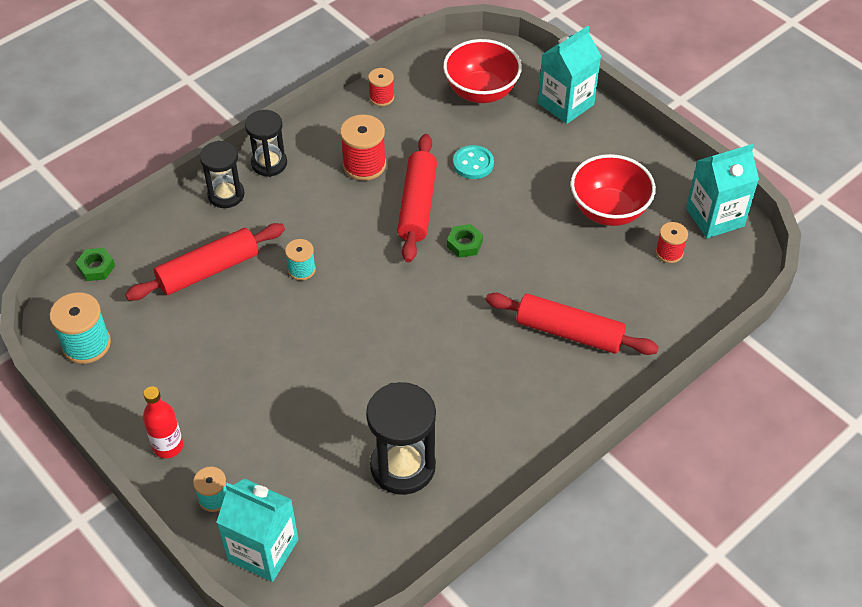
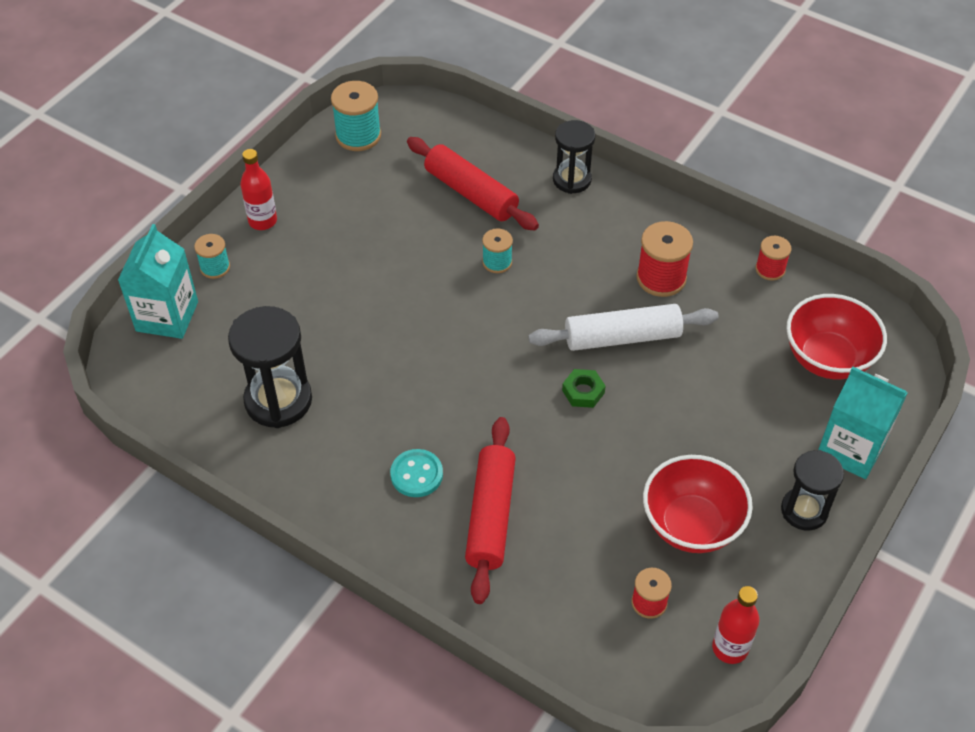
camera: 75 degrees right, 0 degrees up
green nut [76,248,115,281] -> none
black hourglass [245,110,287,177] -> black hourglass moved to [781,450,844,531]
red rolling pin [397,134,437,263] -> white rolling pin [528,304,719,351]
turquoise button [453,145,494,179] -> turquoise button moved to [390,449,443,497]
turquoise carton [686,144,759,238] -> red bottle [712,586,760,664]

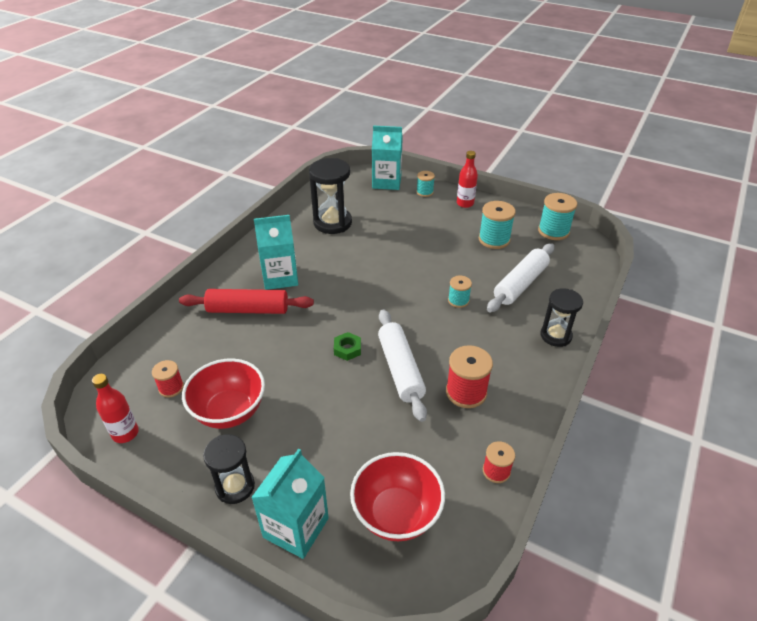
camera: 85 degrees right, 10 degrees down
turquoise button [390,449,443,497] -> turquoise carton [254,215,298,290]
red rolling pin [407,137,539,230] -> white rolling pin [487,243,554,312]
none -> turquoise spool [479,201,516,249]

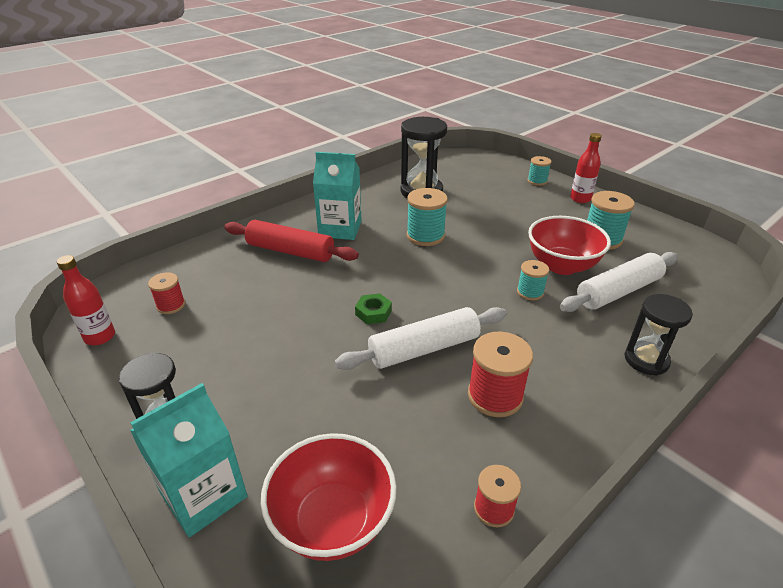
camera: 20 degrees right, 5 degrees down
red bowl [182,358,265,429] -> red bowl moved to [528,216,611,275]
turquoise carton [372,126,403,190] -> none
white rolling pin [378,309,427,422] -> white rolling pin turned 60 degrees clockwise [334,307,507,370]
turquoise spool [538,193,577,240] -> turquoise spool moved to [407,188,448,246]

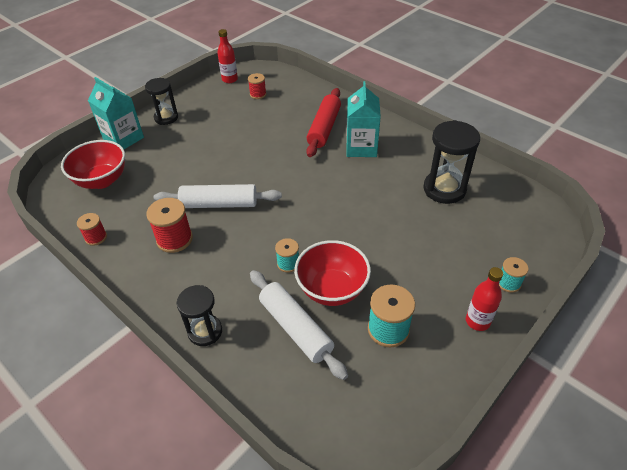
camera: 85 degrees right, 10 degrees up
white rolling pin [334,307,507,370] -> white rolling pin turned 60 degrees counterclockwise [154,184,282,208]
green nut [355,293,392,324] -> none
turquoise spool [407,188,448,246] -> none

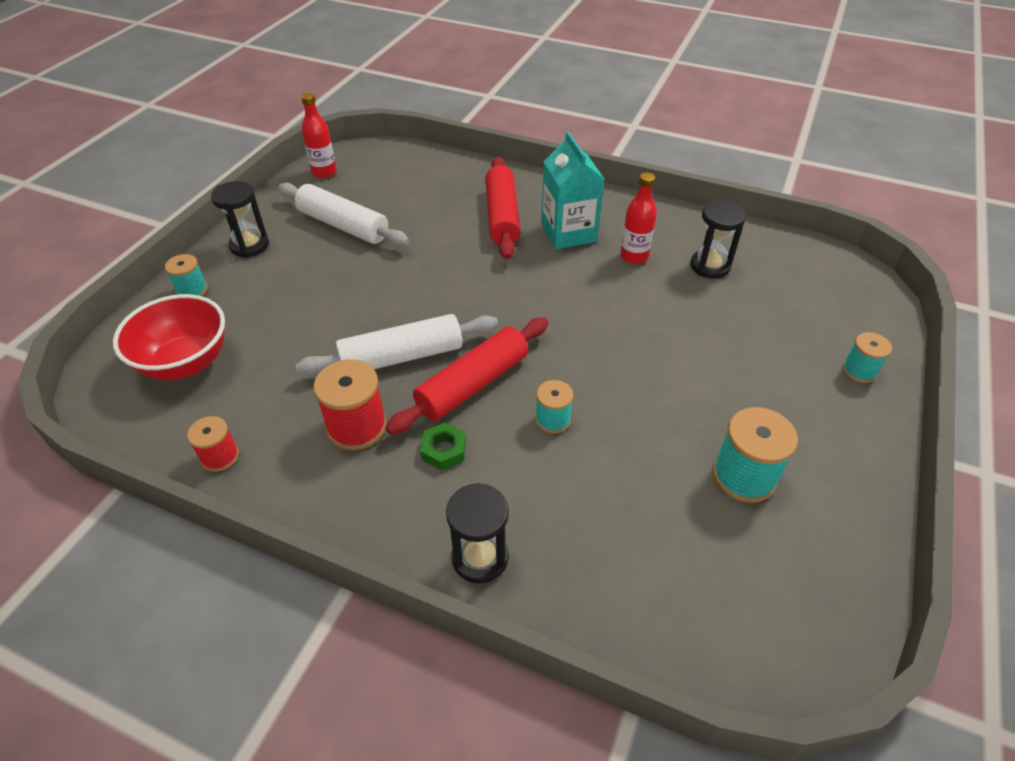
camera: 20 degrees left, 0 degrees up
turquoise carton [88,77,144,149] -> turquoise spool [165,254,208,296]
red spool [248,73,266,99] -> none
white rolling pin [250,270,348,380] -> white rolling pin moved to [278,183,409,246]
red bowl [294,240,371,306] -> none
black hourglass [423,120,480,204] -> black hourglass [690,200,746,279], size x0.65
red bottle [466,267,503,331] -> red bottle moved to [620,172,657,264]
none -> red rolling pin [386,317,548,435]
none -> green nut [420,422,466,470]

